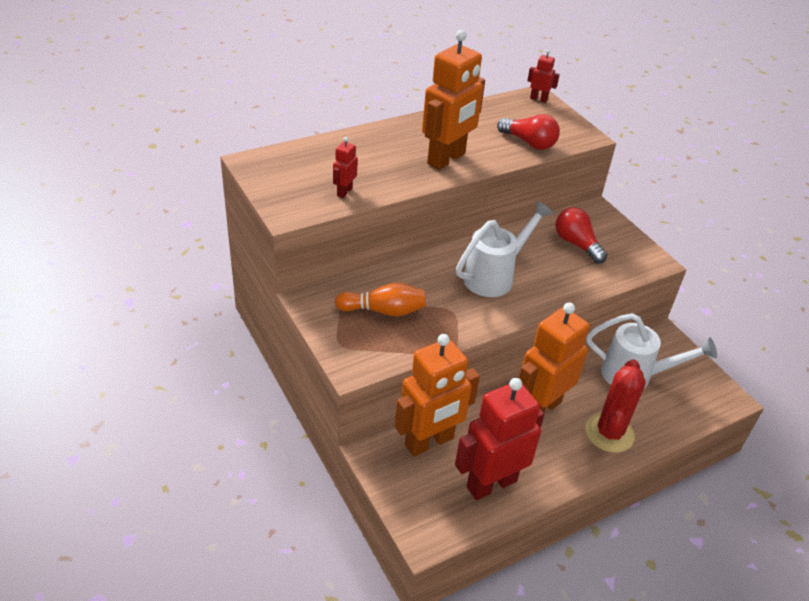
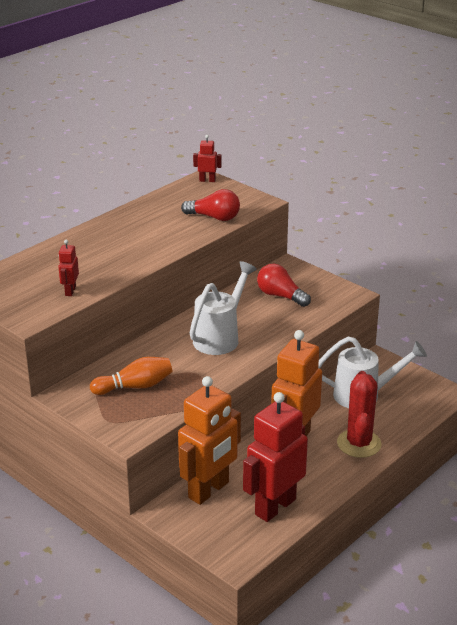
camera: 15 degrees left, 10 degrees down
orange robot [422,30,485,170] -> none

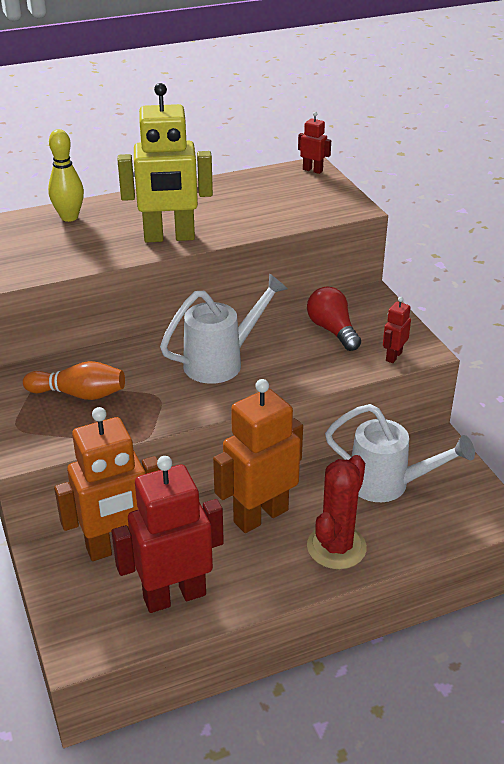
camera: 25 degrees right, 5 degrees up
red robot [58,240,79,296] -> red robot moved to [383,297,411,363]
red light bulb [181,189,240,221] -> none
none -> yellow bowling pin [48,129,84,222]
none -> yellow robot [118,83,213,242]

